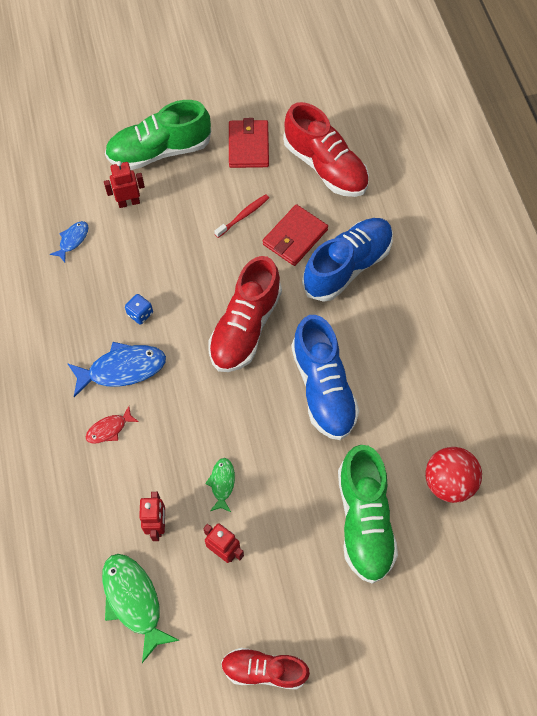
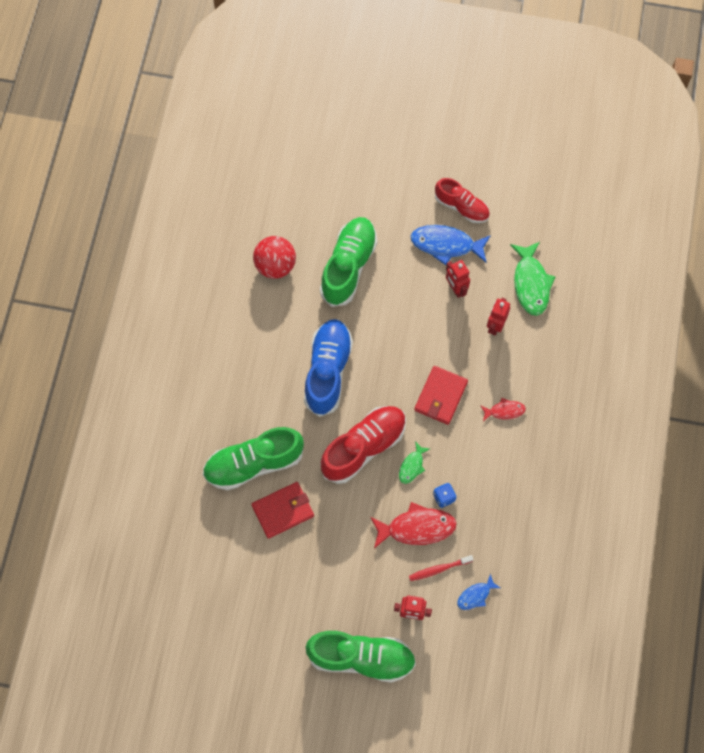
camera: 155 degrees left, 5 degrees up
blue fish [67,342,166,397] -> blue fish moved to [411,225,491,265]
green fish [205,458,235,512] -> green fish moved to [399,441,430,484]
red toothbrush [214,194,269,238] -> red toothbrush moved to [409,555,474,581]
red wallet [229,118,269,168] -> red wallet moved to [414,366,468,425]
red shoe [283,102,369,197] -> none
blue shoe [302,218,393,302] -> green shoe [203,427,304,490]
none -> red fish [370,502,457,549]

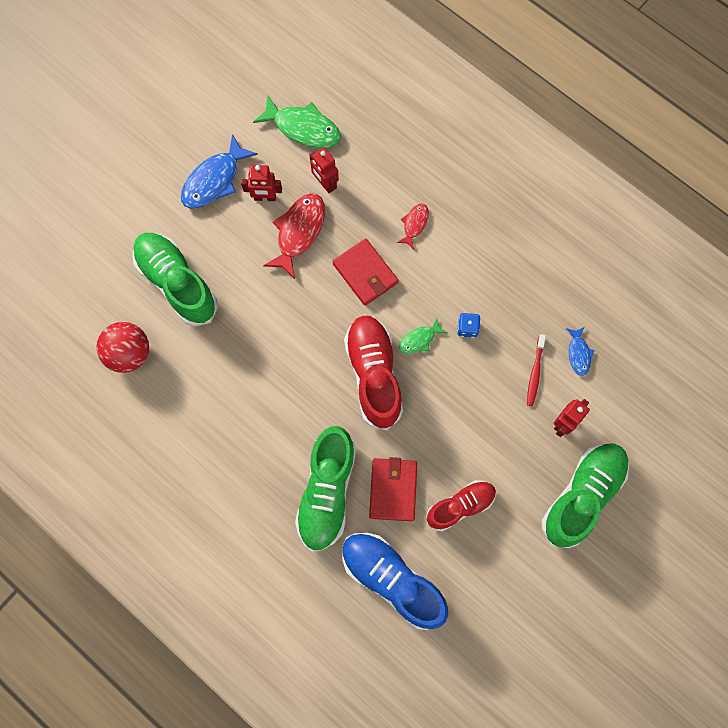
camera: 60 degrees left, 5 degrees up
blue shoe [304,319,353,417] -> blue shoe moved to [342,533,448,630]
red fish [370,502,457,549] -> red fish moved to [263,193,325,279]
green fish [399,441,430,484] -> green fish turned 90 degrees clockwise [399,318,447,354]
red shoe [435,178,490,223] -> red shoe moved to [427,480,496,531]

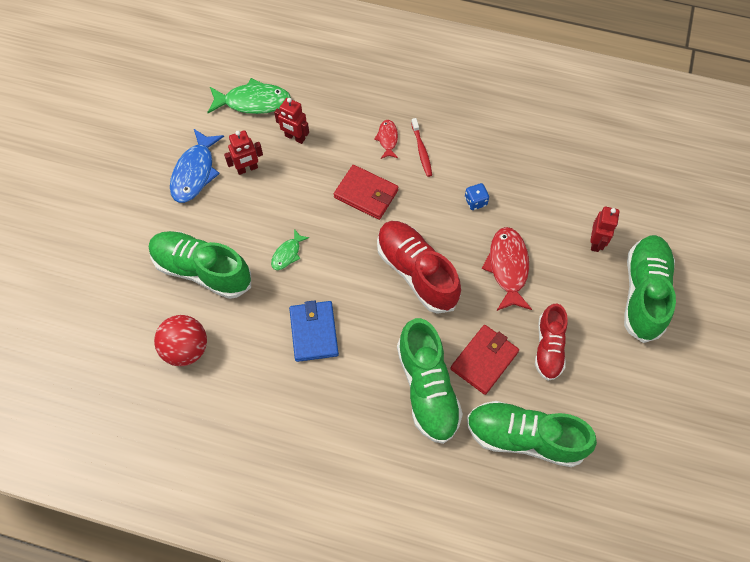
camera: 25 degrees left, 10 degrees down
red fish [263,193,325,279] -> red fish moved to [482,227,532,311]
blue shoe [342,533,448,630] -> green shoe [467,401,597,467]
red wallet [369,457,417,521] -> red wallet turned 60 degrees clockwise [450,325,519,395]
green fish [399,318,447,354] -> green fish moved to [271,229,309,270]
red shoe [427,480,496,531] -> red shoe turned 150 degrees clockwise [535,303,568,381]
red toothbrush [527,334,546,406] -> red toothbrush moved to [411,118,432,177]
blue fish [566,327,595,376] -> none
none -> blue wallet [289,300,339,362]

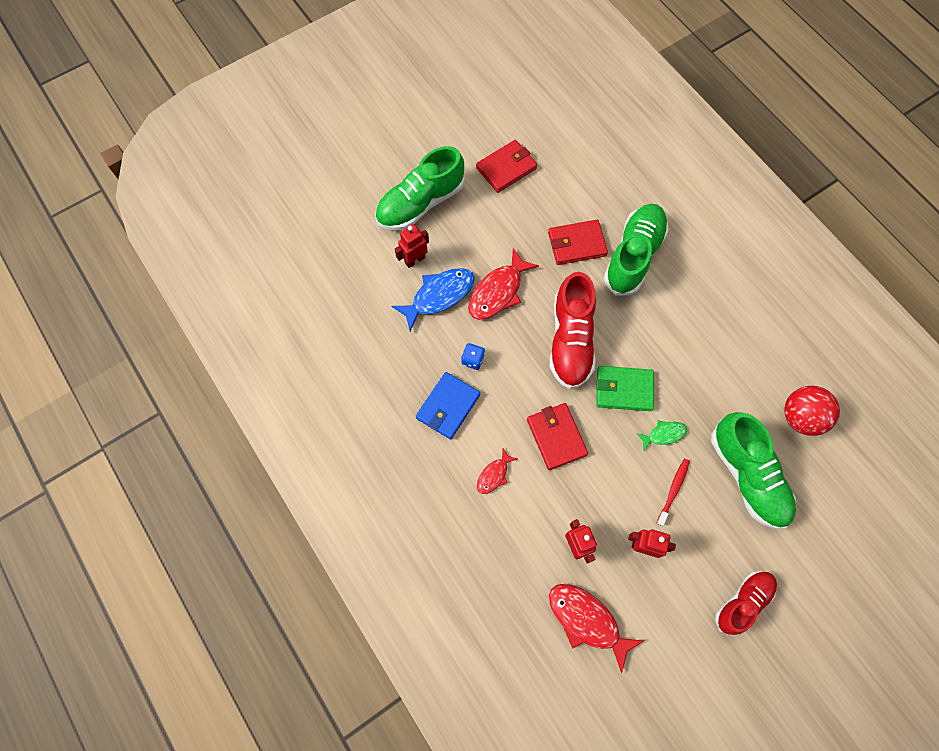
camera: 140 degrees left, 5 degrees up
blue fish [170,129,224,203] -> blue fish moved to [392,268,475,331]
green fish [207,78,291,114] -> red fish [549,584,643,673]
blue wallet [289,300,339,362] -> blue wallet moved to [416,372,480,439]
red toothbrush [411,118,432,177] -> red toothbrush moved to [656,459,690,526]
green shoe [467,401,597,467] -> none
red shoe [535,303,568,381] -> red shoe moved to [715,571,777,636]
none -> red wallet [476,140,537,193]
none -> green wallet [596,366,654,411]

